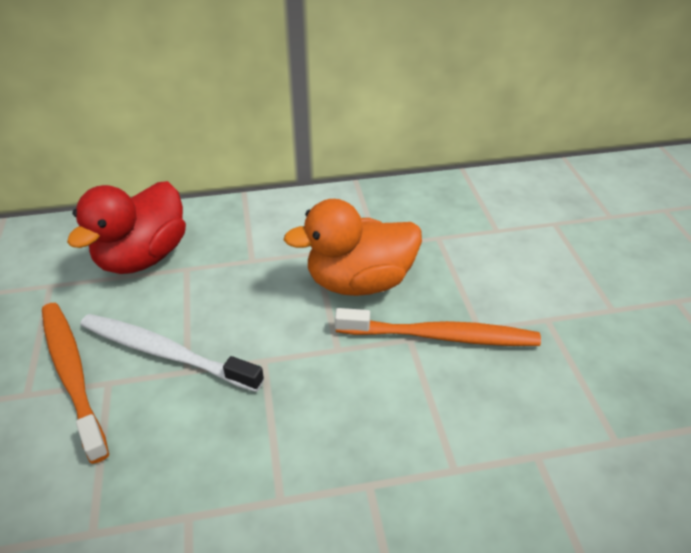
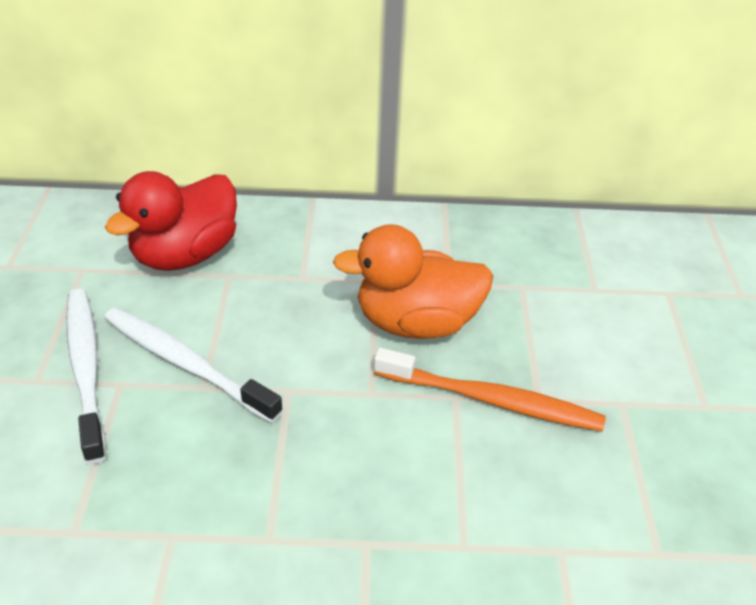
camera: 10 degrees right, 0 degrees up
orange toothbrush [42,303,109,464] -> white toothbrush [66,289,106,464]

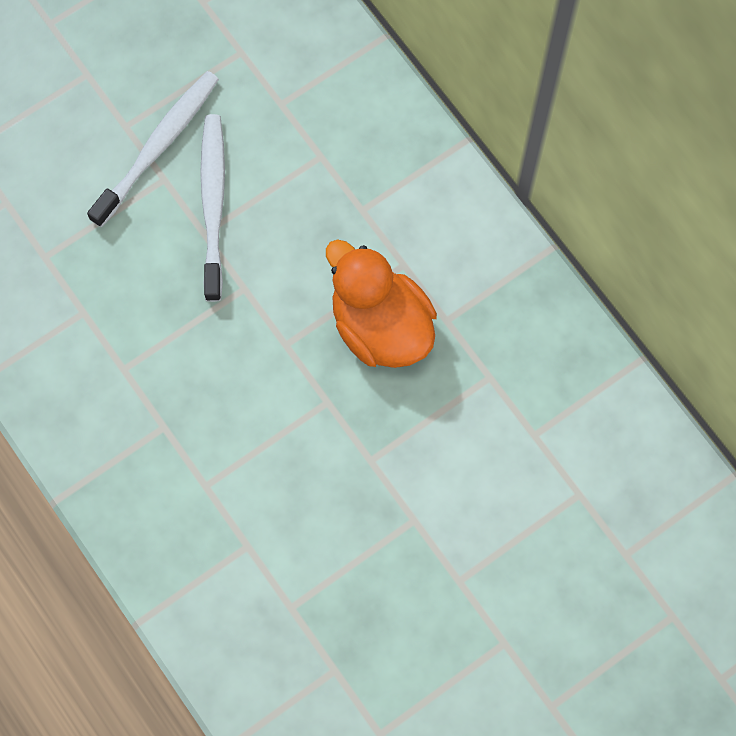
camera: 55 degrees right, 30 degrees up
red duck [105,171,237,271] -> none
orange toothbrush [374,347,606,431] -> none

